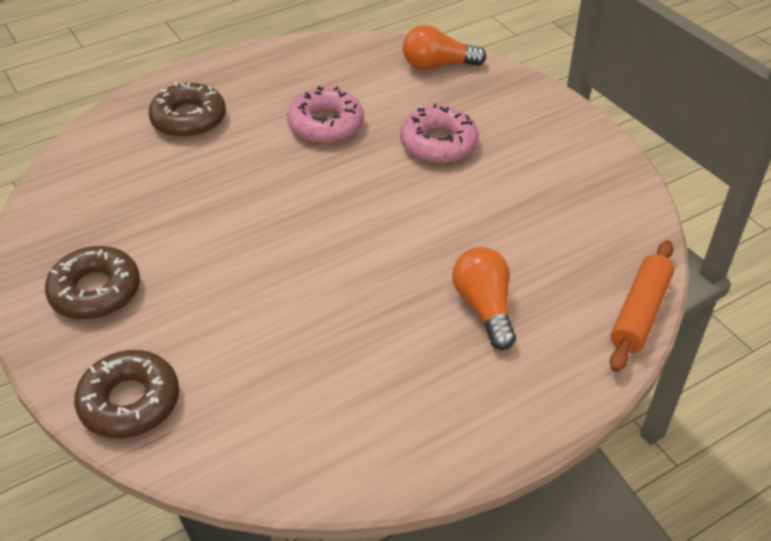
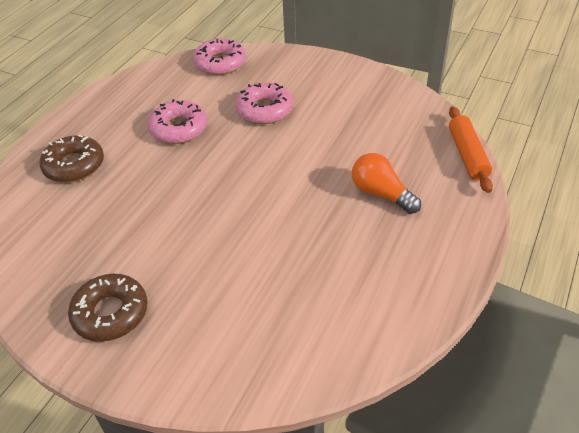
camera: 30 degrees left, 0 degrees up
brown donut [74,350,179,438] -> none
orange light bulb [403,25,487,70] -> pink donut [193,38,246,75]

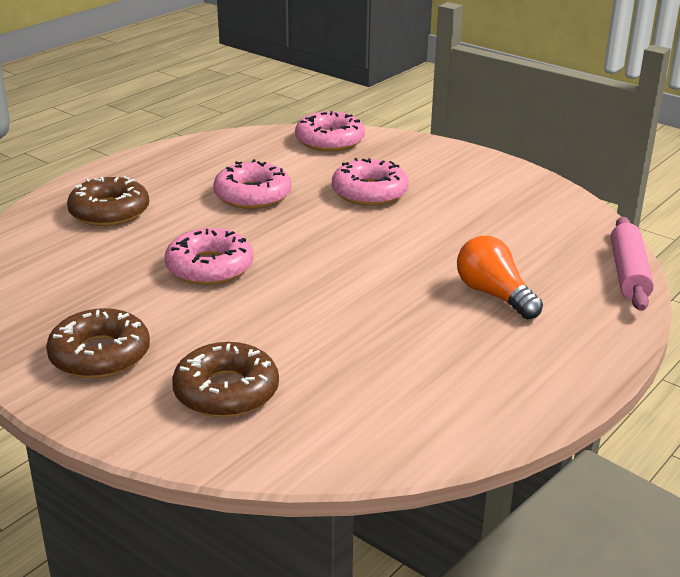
camera: 10 degrees right, 15 degrees down
orange rolling pin [449,107,493,193] -> pink rolling pin [611,217,654,311]
none -> pink donut [165,228,253,285]
none -> brown donut [172,342,279,417]

